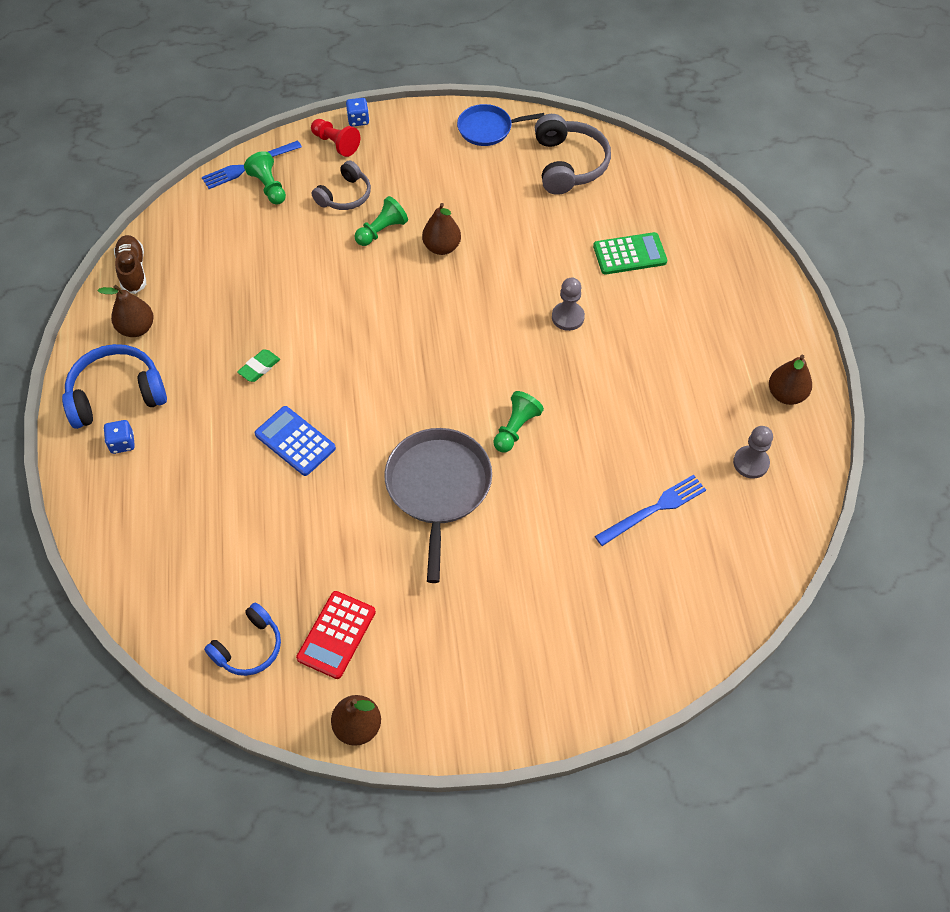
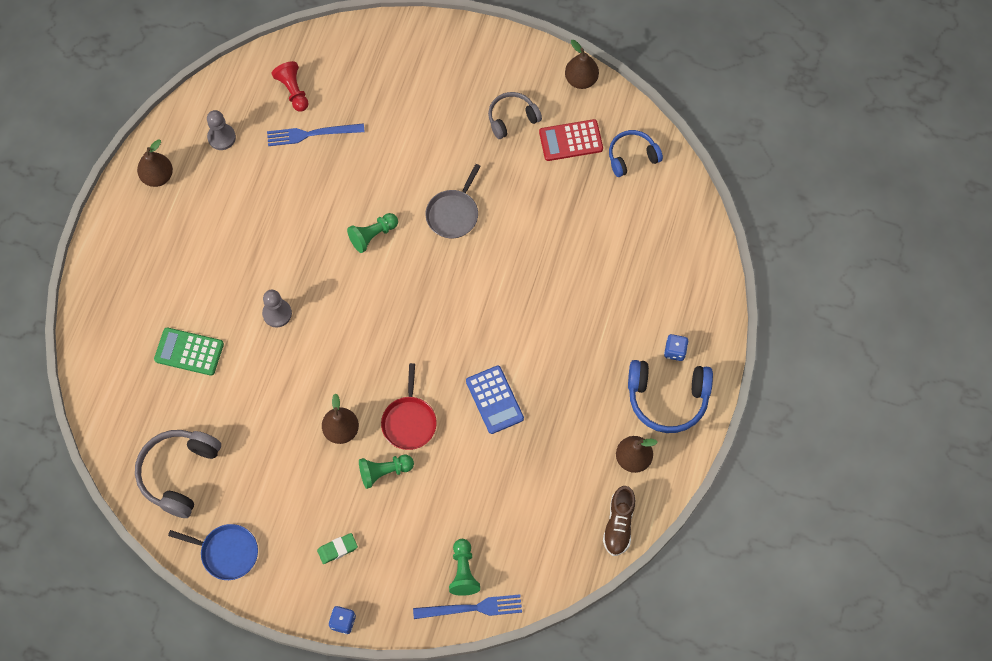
camera: 155 degrees left, 10 degrees up
green eraser [237,350,280,382] -> green eraser moved to [317,533,358,564]
blue calculator [255,406,336,476] -> blue calculator moved to [466,366,524,434]
red calculator [296,591,376,679] -> red calculator turned 150 degrees counterclockwise [539,119,603,161]
red pawn [311,119,360,157] -> red pawn moved to [272,61,309,112]
grey headphones [312,160,371,210] -> grey headphones moved to [488,92,542,139]
grey pan [384,428,492,583] -> grey pan [425,164,481,238], size x0.62
none -> red pan [381,363,437,450]

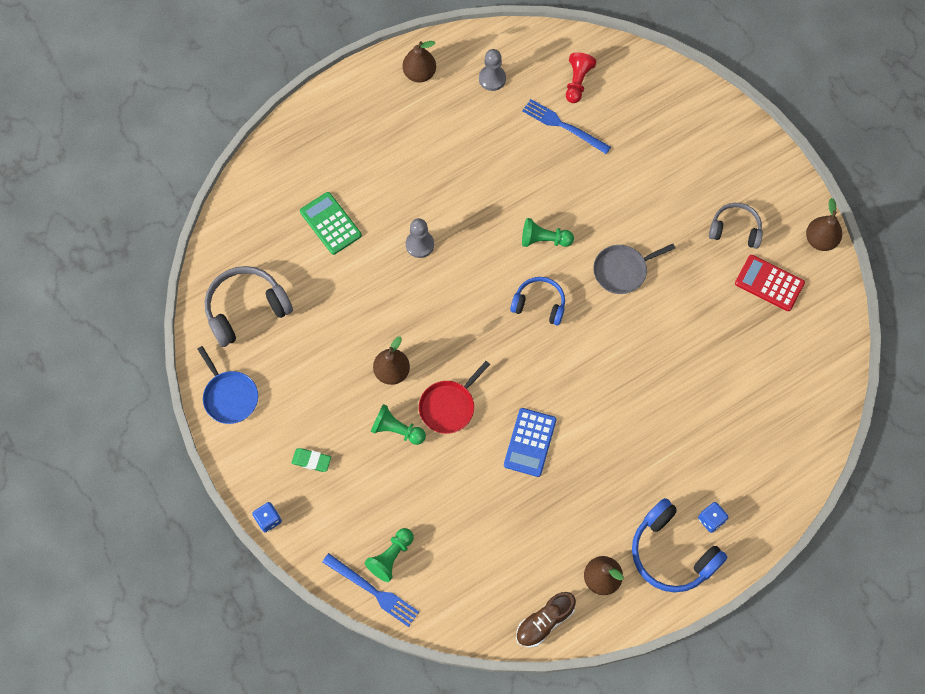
camera: 40 degrees right, 0 degrees up
blue headphones [609,130,663,177] -> blue headphones moved to [510,277,565,325]

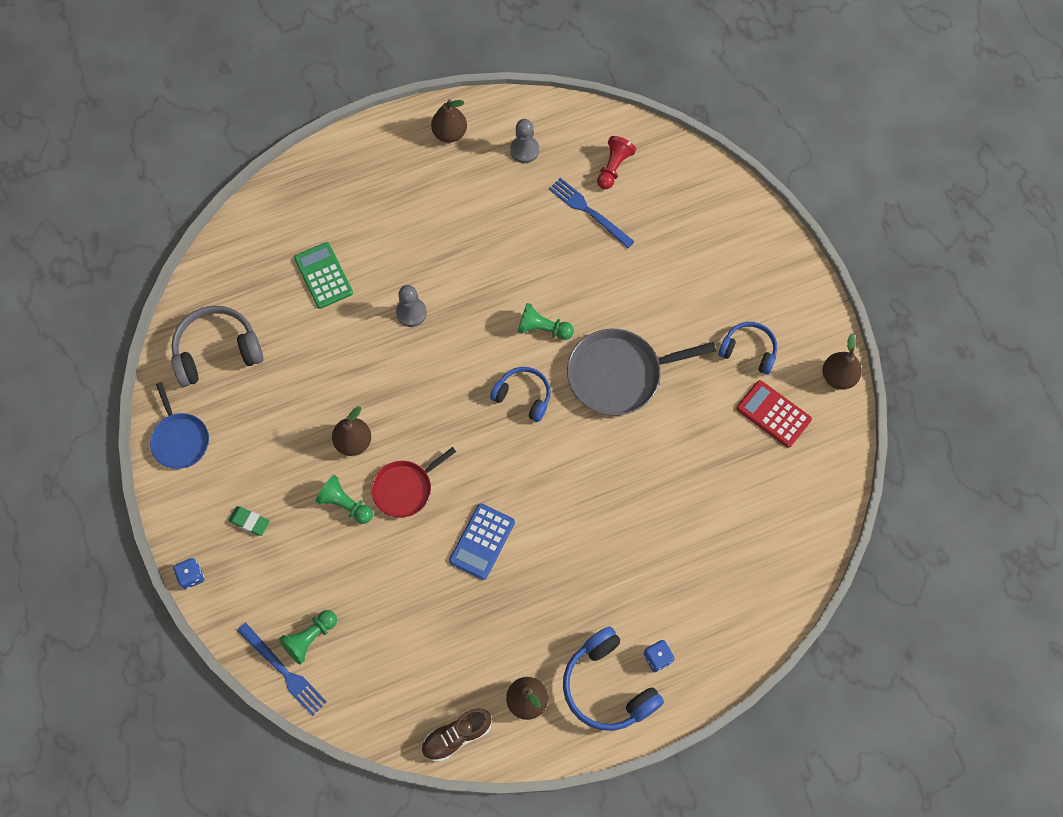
camera: 10 degrees right, 0 degrees up
grey pan [593,244,675,294] -> grey pan [567,329,716,415], size x1.62
grey headphones [709,203,763,249] -> blue headphones [718,322,777,375]

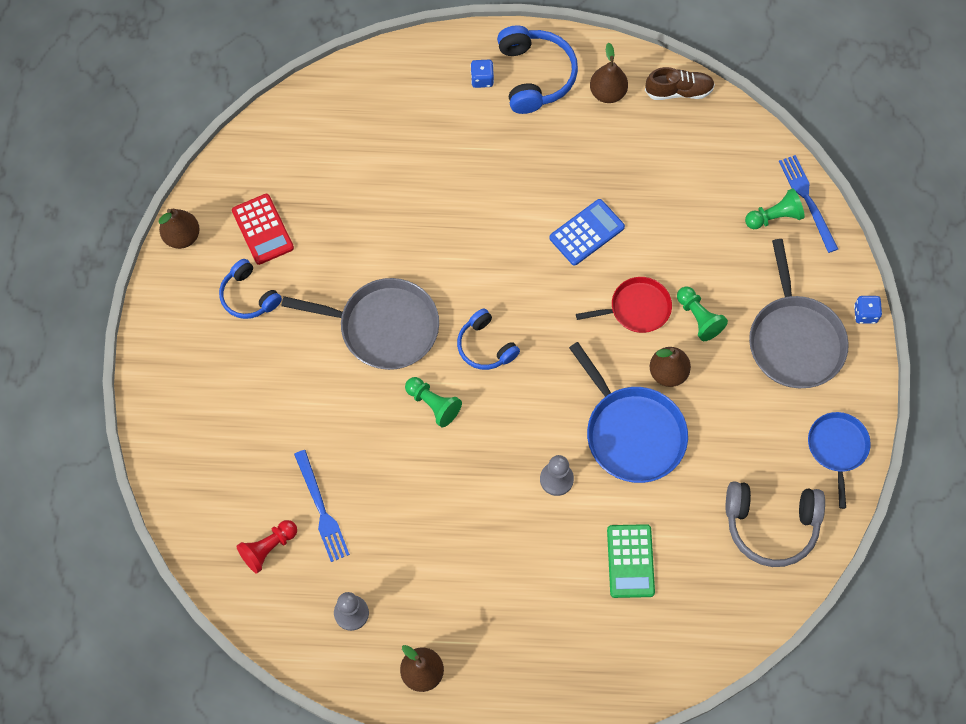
camera: 155 degrees left, 0 degrees up
green eraser [228,506,270,536] -> grey pan [749,239,849,388]
none -> blue pan [569,342,688,483]

